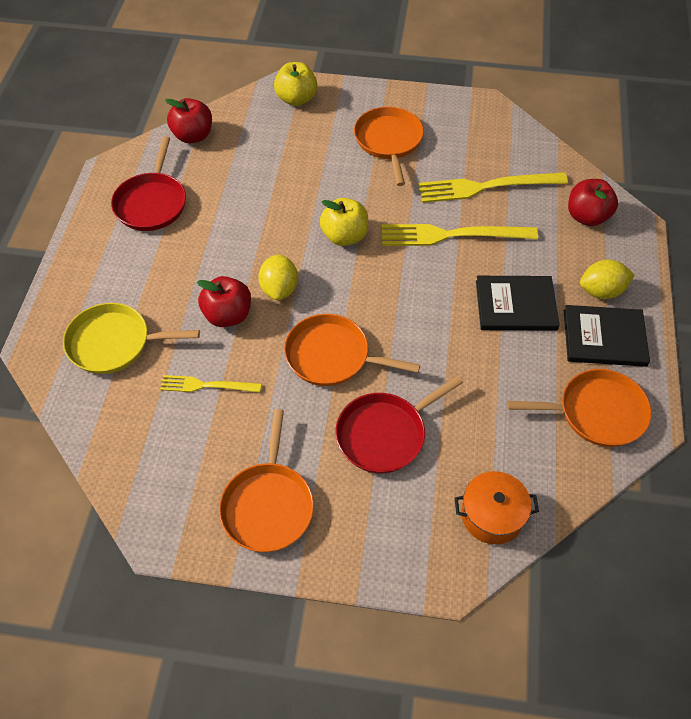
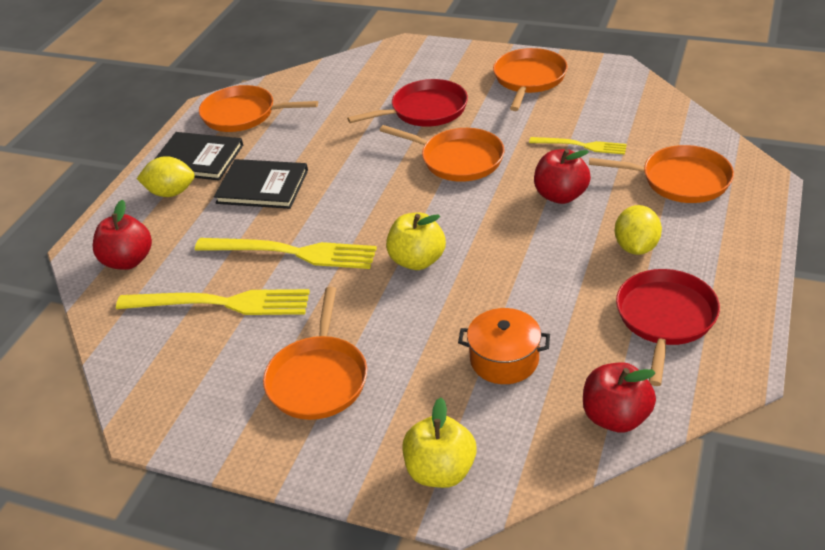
camera: 165 degrees left, 15 degrees down
yellow pan [63,303,200,374] -> orange pan [589,145,734,203]
yellow lemon [258,254,298,300] -> yellow lemon moved to [615,205,662,255]
orange pot [455,471,539,545] -> orange pot moved to [458,308,550,384]

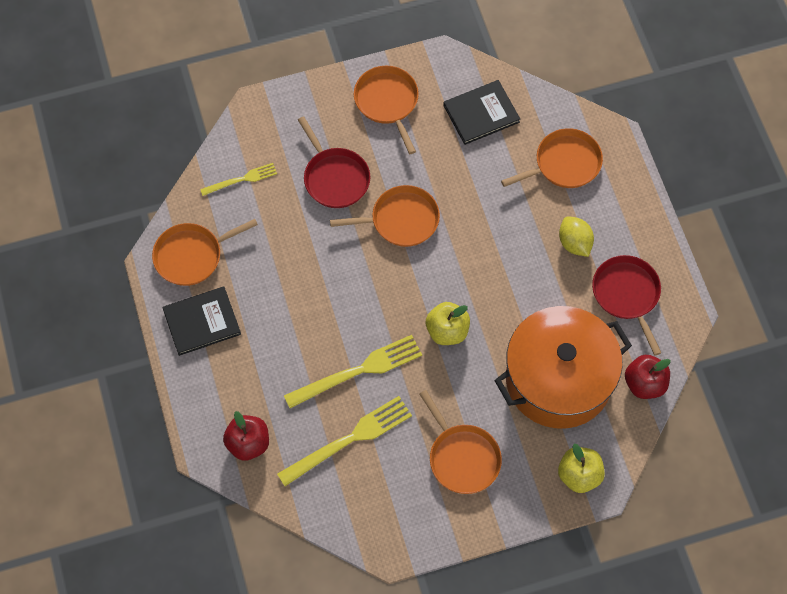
camera: 40 degrees left, 25 degrees up
yellow lemon [137,156,195,197] -> none
black book [214,159,308,209] -> black book moved to [443,80,520,145]
red pan [347,79,468,127] -> red pan turned 120 degrees clockwise [298,116,371,208]
orange pot [458,308,550,384] -> orange pot [494,306,632,429], size x2.28
yellow fork [529,137,627,155] -> yellow fork moved to [200,163,277,196]
red apple [534,149,591,204] -> none

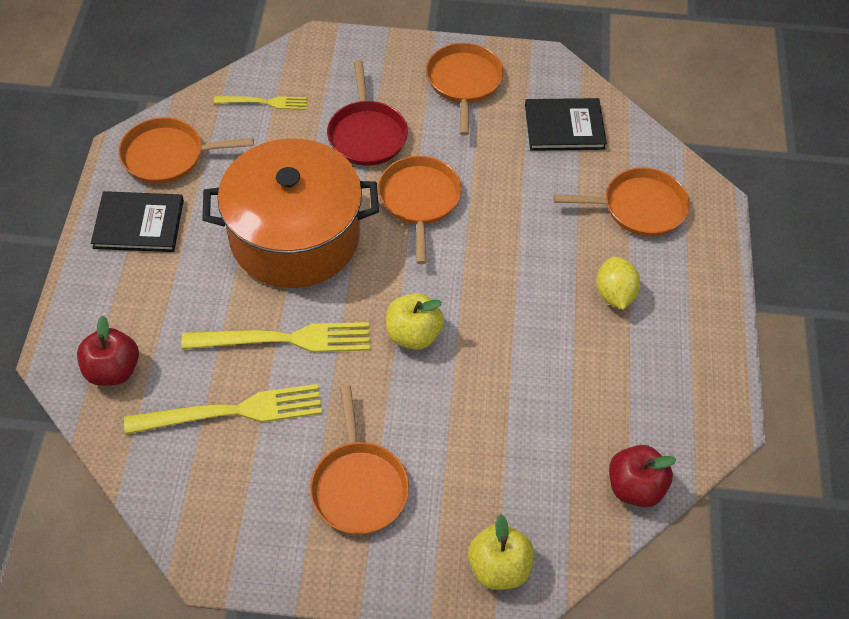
camera: 20 degrees right, 10 degrees down
orange pan [330,185,440,247] -> orange pan turned 105 degrees counterclockwise [378,156,462,264]
orange pot [494,306,632,429] -> orange pot moved to [202,138,379,288]
red pan [592,255,662,355] -> none

